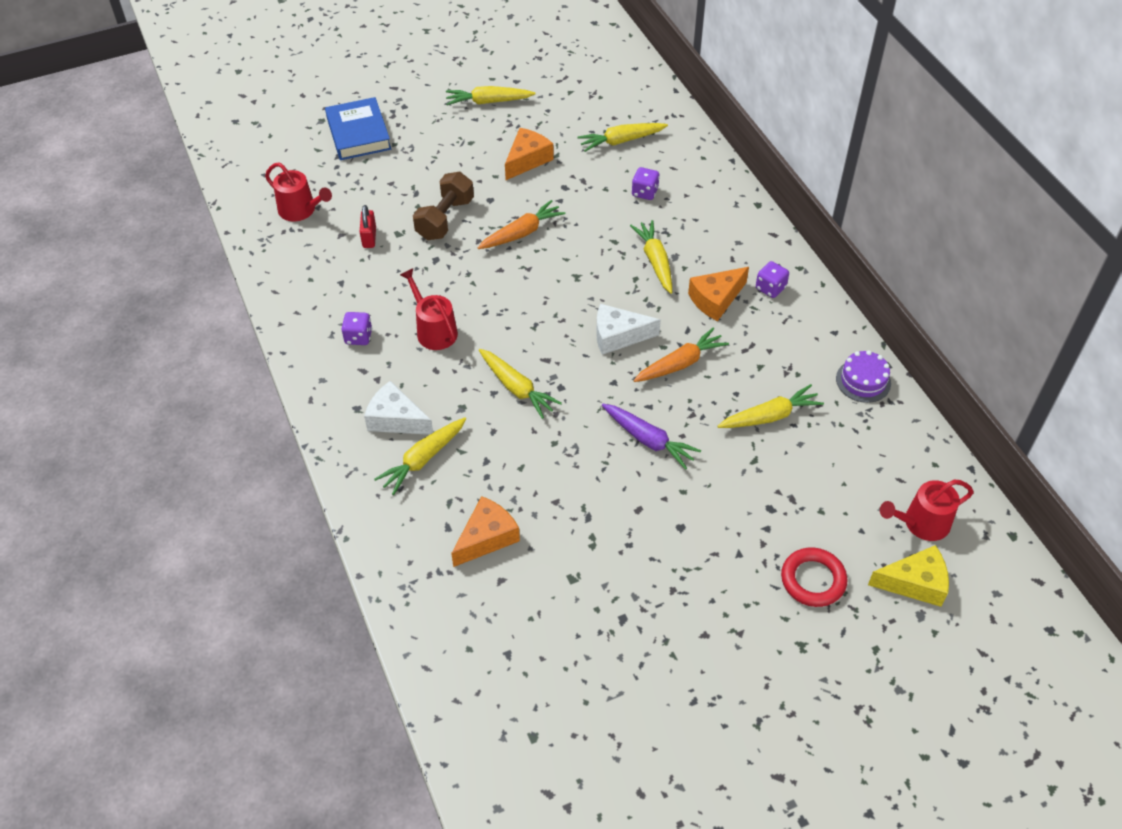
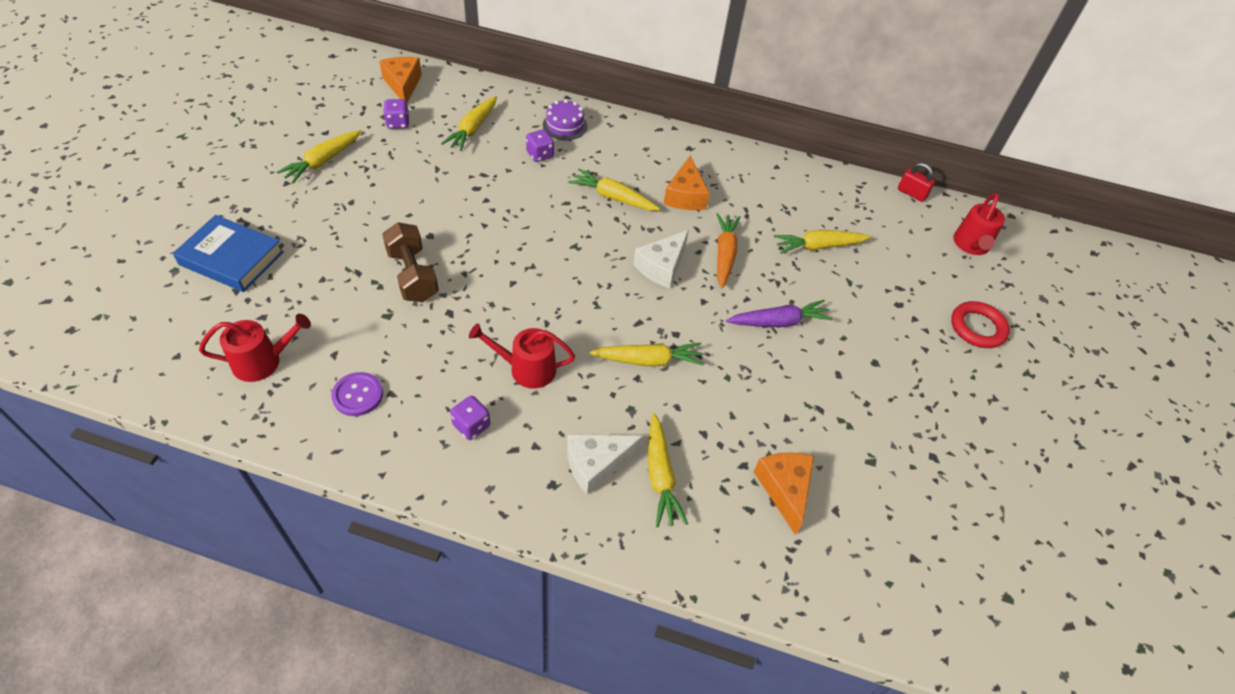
camera: 55 degrees left, 0 degrees up
red padlock [360,205,376,248] -> red padlock moved to [898,163,935,202]
orange carrot [478,200,565,249] -> none
orange cheese [505,128,554,180] -> orange cheese moved to [379,57,422,103]
yellow carrot [717,384,824,428] -> yellow carrot turned 120 degrees counterclockwise [774,230,871,254]
purple dice [756,261,789,298] -> purple dice moved to [383,99,409,129]
purple cake [836,350,891,403] -> purple cake moved to [543,99,588,140]
yellow cheese [868,545,949,607] -> none
none -> purple button [331,372,383,416]

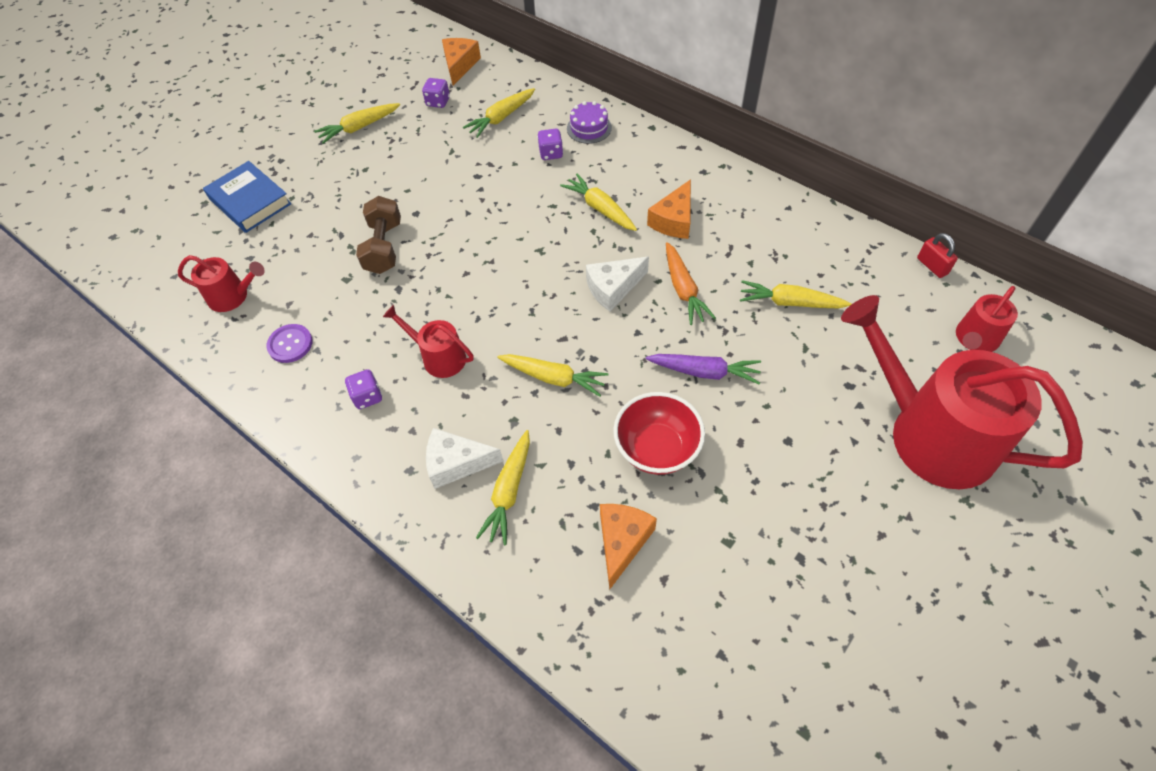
camera: 30 degrees right, 5 degrees up
orange carrot [717,213,741,289] -> orange carrot turned 135 degrees clockwise [666,242,716,325]
red ring [951,301,1010,348] -> red watering can [841,295,1083,489]
none -> red bowl [613,392,705,475]

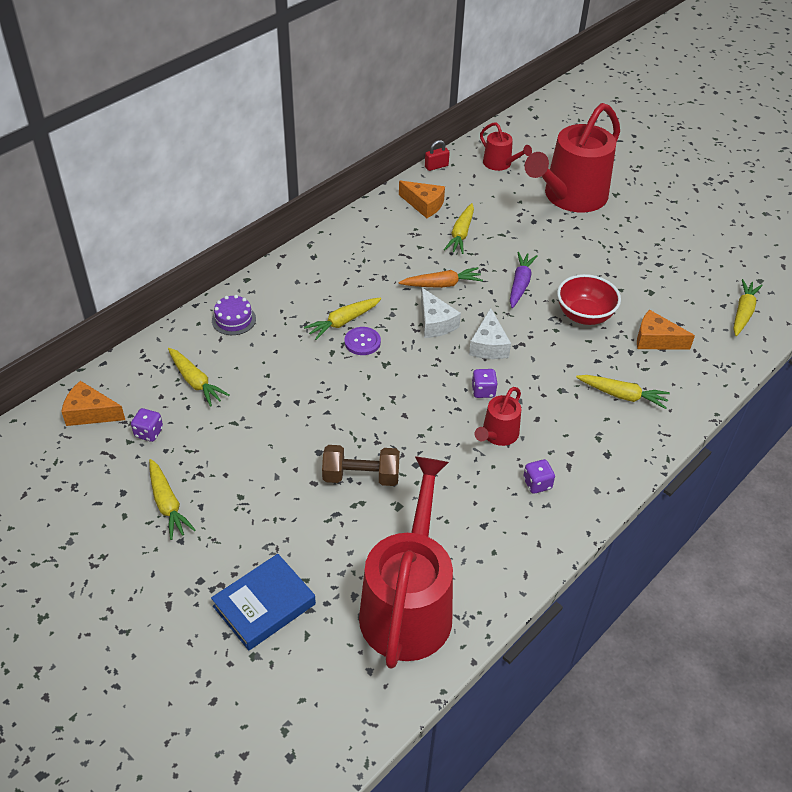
camera: 90 degrees left, 10 degrees down
red watering can [178,255,265,312] -> red watering can [359,456,453,669], size x2.17
purple button [266,324,313,363] -> purple button moved to [345,327,381,355]
white cheese [426,428,504,489] -> white cheese moved to [469,308,511,359]
yellow carrot [497,354,609,397] -> yellow carrot moved to [733,279,763,336]
purple dice [537,129,563,160] -> purple dice moved to [472,369,497,398]
orange cheese [647,179,691,239] -> orange cheese moved to [399,181,445,218]

